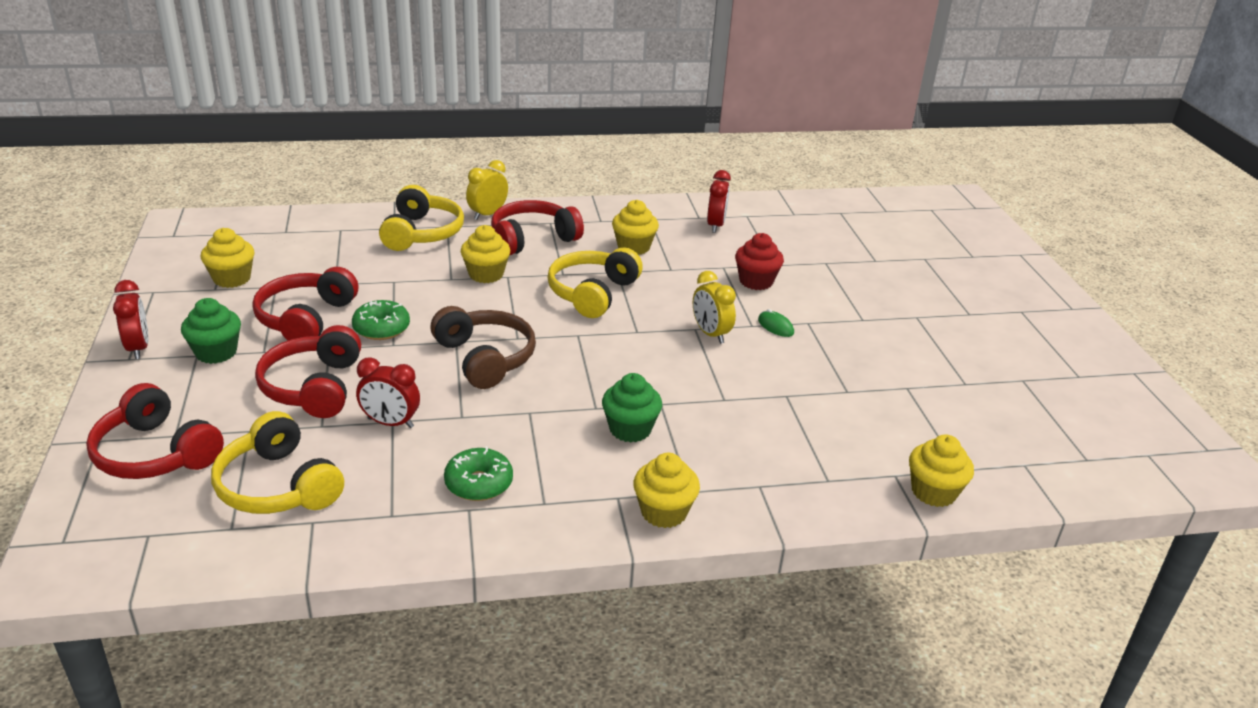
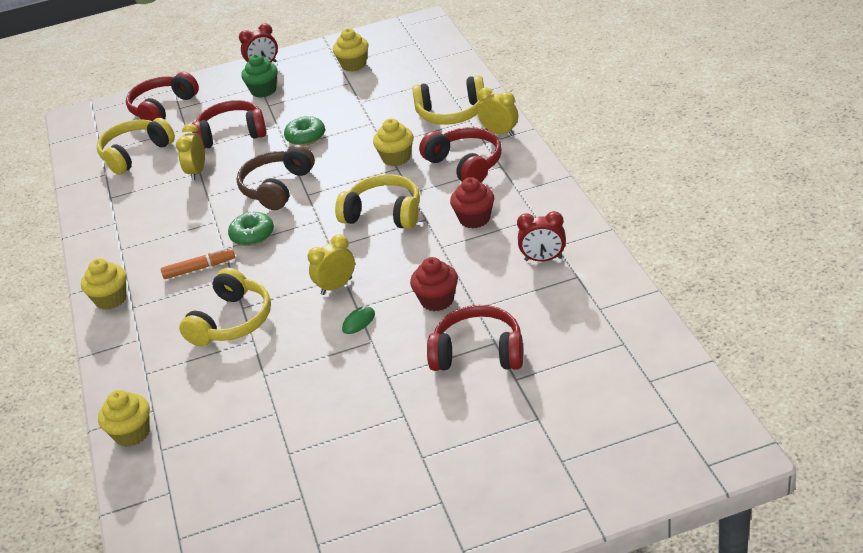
camera: 90 degrees right, 5 degrees up
red headphones [252,267,358,340] -> red headphones moved to [427,305,523,371]
red clock [356,357,420,428] -> yellow clock [176,124,205,180]
brown headphones [431,306,536,389] -> brown headphones turned 150 degrees clockwise [237,145,315,210]
green donut [444,446,513,501] -> green donut moved to [228,211,274,246]
green cupcake [602,373,662,443] -> orange marker [161,247,235,279]
yellow cupcake [612,200,659,255] -> red cupcake [450,177,494,229]
none -> yellow headphones [179,268,271,346]

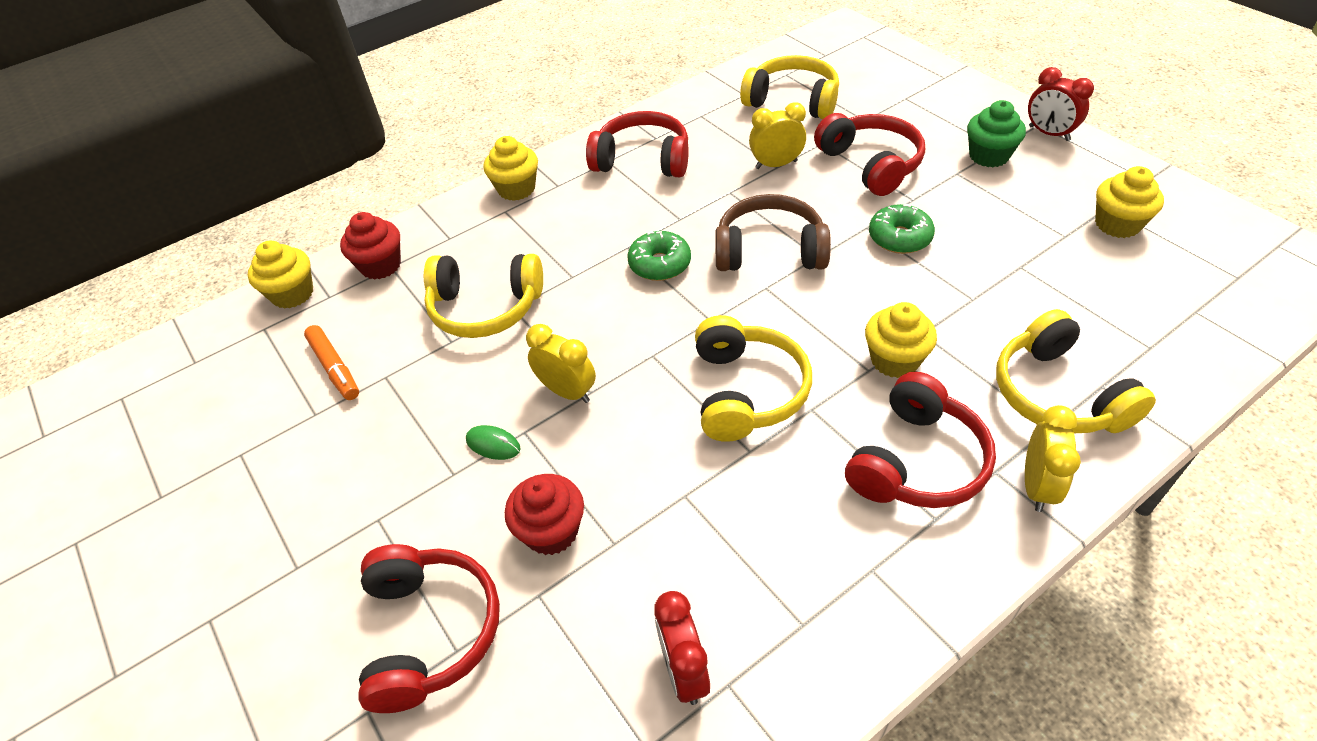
camera: 70 degrees right, 10 degrees up
red headphones [126,72,199,121] -> red headphones moved to [586,111,689,177]
orange marker [161,247,235,279] -> orange marker moved to [304,325,359,400]
red cupcake [450,177,494,229] -> red cupcake moved to [340,212,401,280]

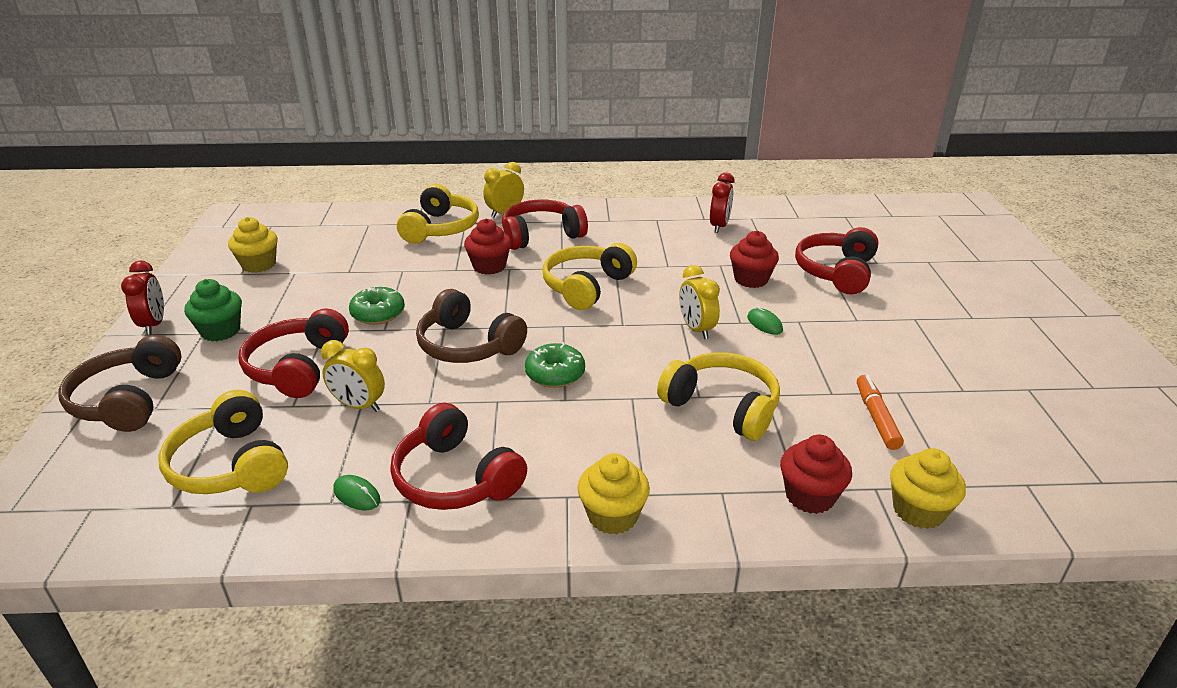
camera: 150 degrees left, 15 degrees down
yellow cupcake [865,302,937,378] -> red cupcake [464,218,511,274]
none -> brown headphones [59,335,182,432]
none -> green mouse [333,475,380,510]

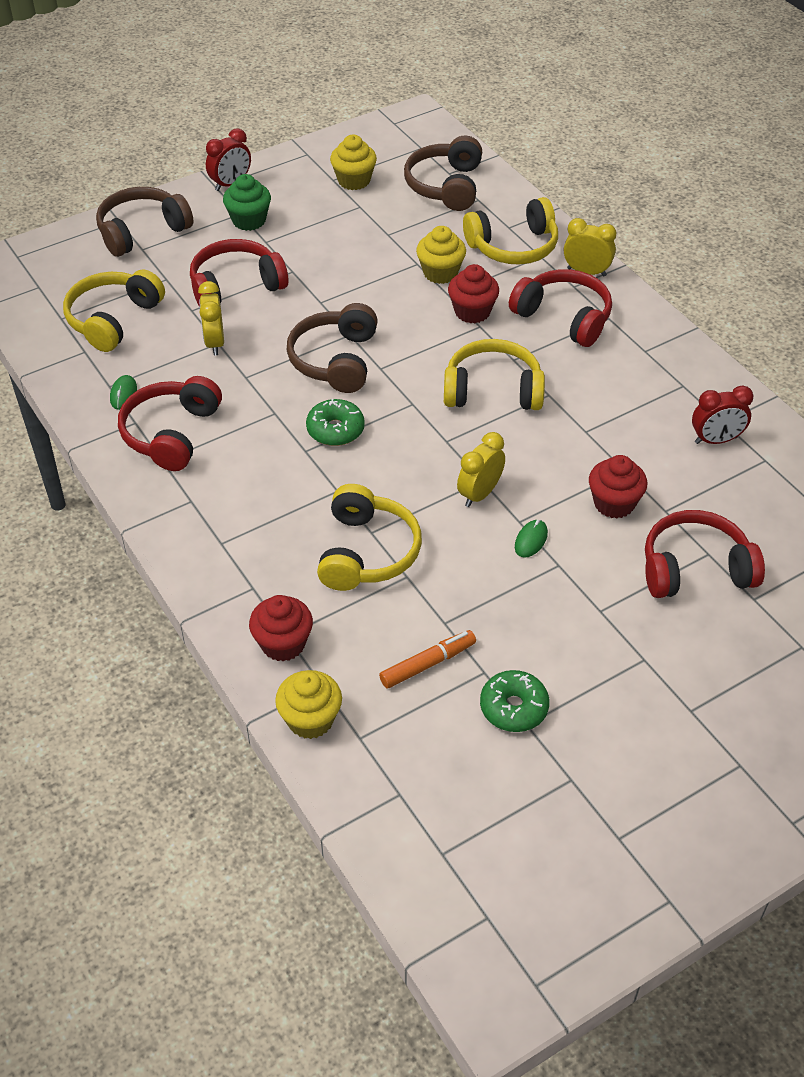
camera: 60 degrees right, 15 degrees up
green donut [349,287,405,325] -> green donut moved to [480,670,549,732]
yellow cupcake [577,453,650,535] -> yellow cupcake moved to [416,226,466,284]
none -> brown headphones [404,136,482,211]

